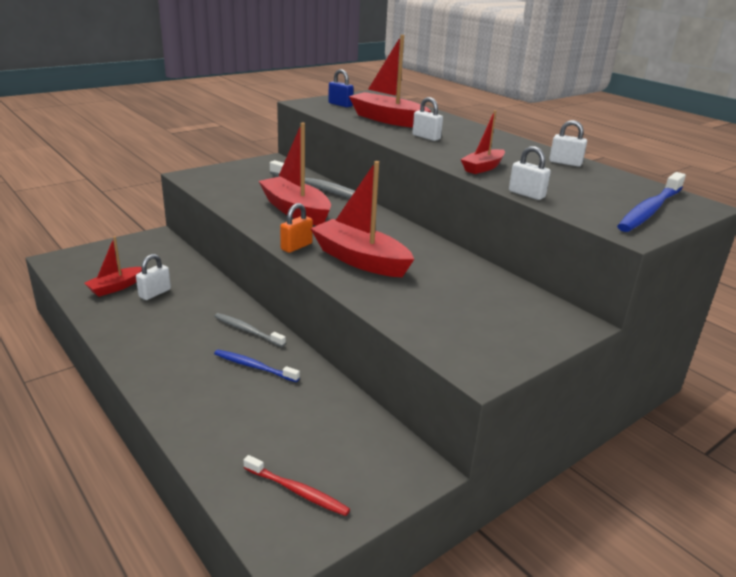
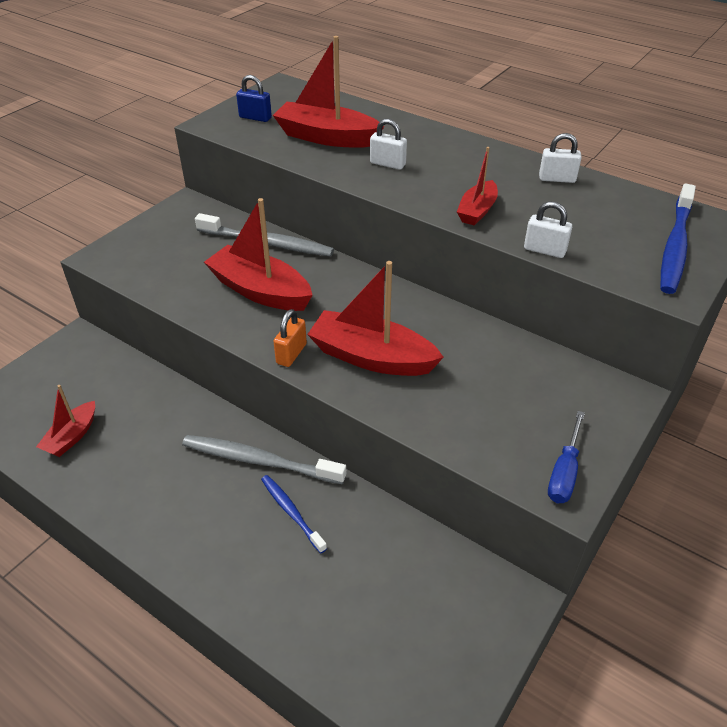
camera: 15 degrees left, 15 degrees up
white padlock [136,254,171,300] -> none
grey toothbrush [214,313,286,347] -> grey toothbrush [182,435,346,485], size x1.67
blue toothbrush [214,350,300,382] -> blue toothbrush turned 45 degrees clockwise [261,475,327,554]
red toothbrush [243,455,350,516] -> none
none -> blue screwdriver [548,411,585,503]

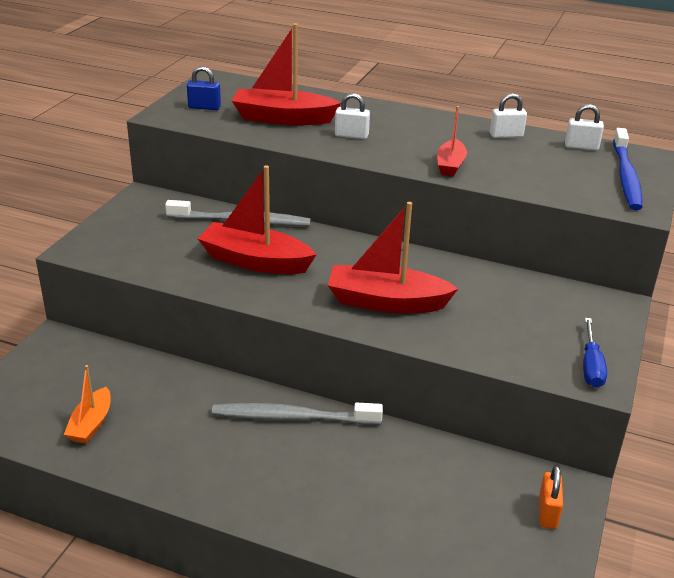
camera: 15 degrees left, 10 degrees down
red boat [36,385,95,457] -> orange boat [64,365,111,444]
blue toothbrush [261,475,327,554] -> none
orange padlock [273,309,307,367] -> orange padlock moved to [539,466,563,529]
white padlock [524,202,572,258] -> white padlock moved to [565,104,604,150]

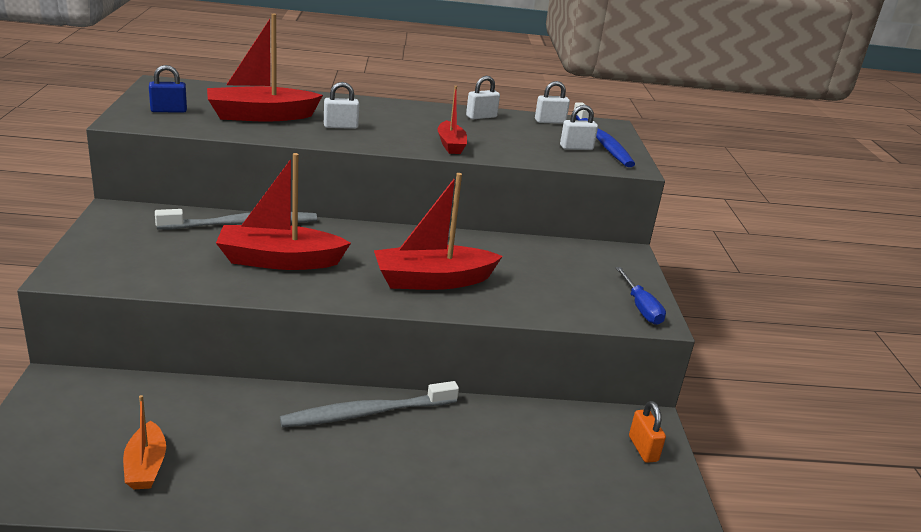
camera: 25 degrees left, 5 degrees down
none -> white padlock [560,105,598,150]

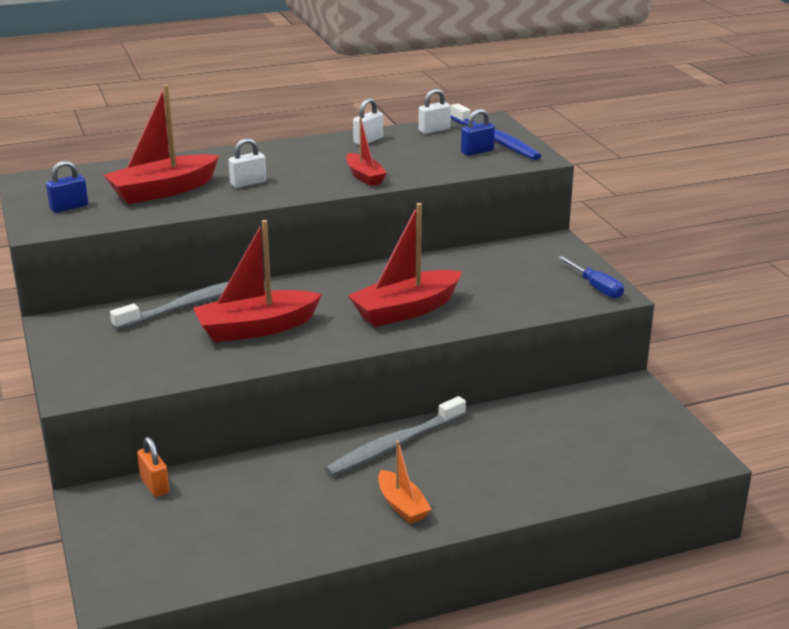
camera: 15 degrees left, 0 degrees up
orange boat [123,395,166,489] -> orange boat moved to [378,440,431,524]
white padlock [560,105,598,150] -> blue padlock [461,109,495,156]
orange padlock [629,401,666,463] -> orange padlock moved to [137,437,169,497]

